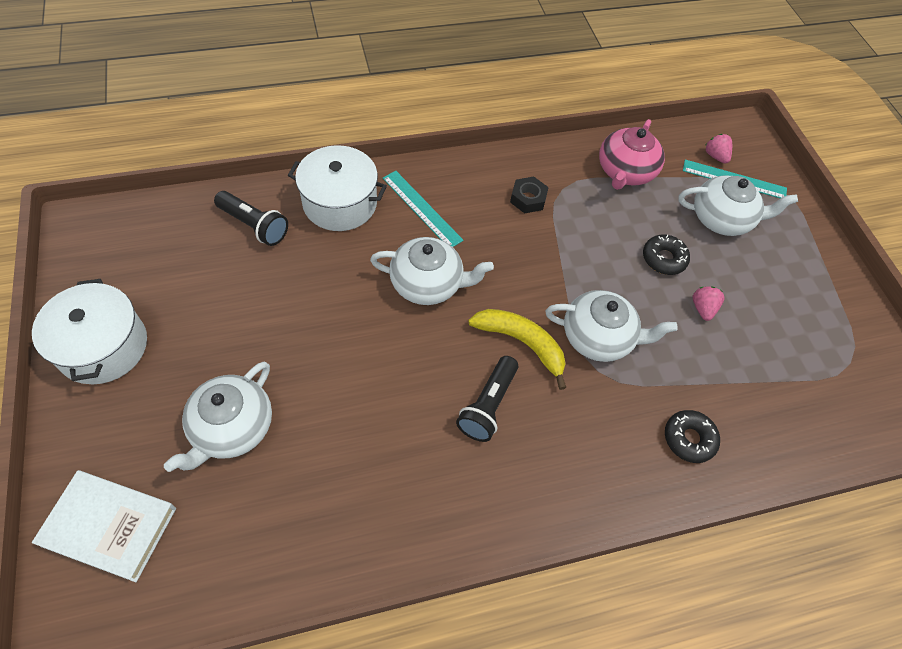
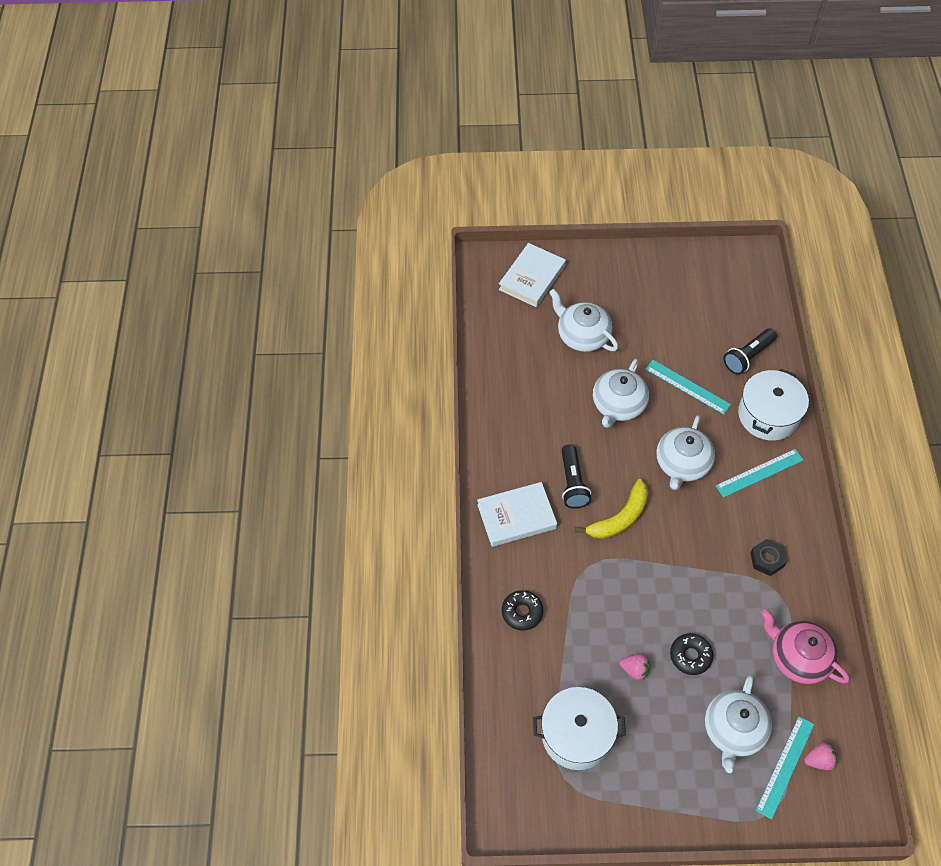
camera: 110 degrees right, 0 degrees up
white pot [32,279,147,384] -> white pot moved to [533,687,626,770]
black flashlight [456,356,518,442] -> black flashlight turned 135 degrees counterclockwise [561,444,591,509]
white teapot [545,290,678,362] -> white teapot moved to [593,359,649,428]
none -> white book [477,482,557,547]
none -> turquoise ruler [645,360,731,414]

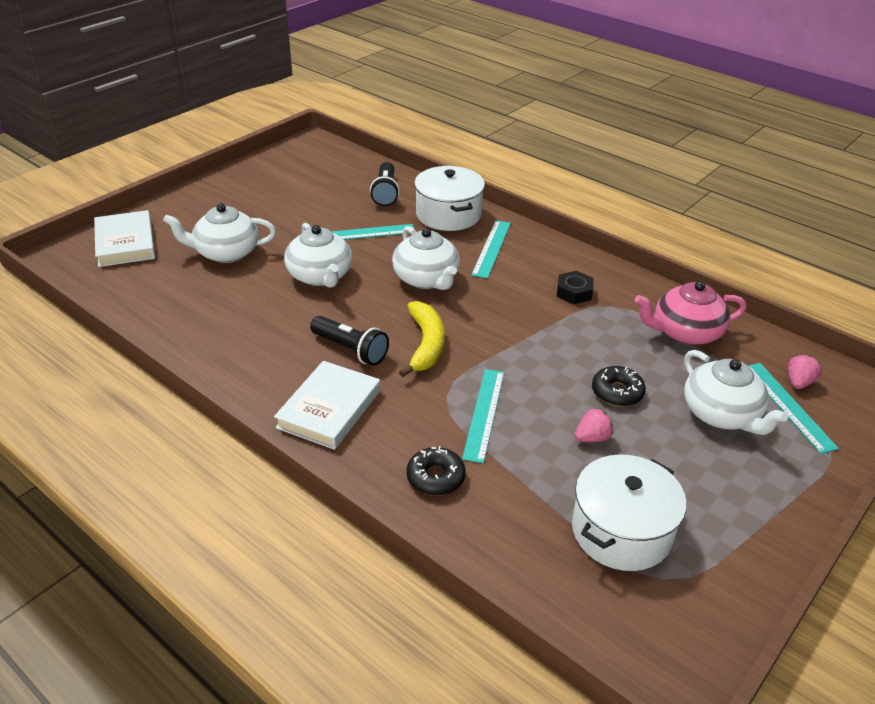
camera: 50 degrees left, 20 degrees down
none -> turquoise ruler [462,369,504,463]

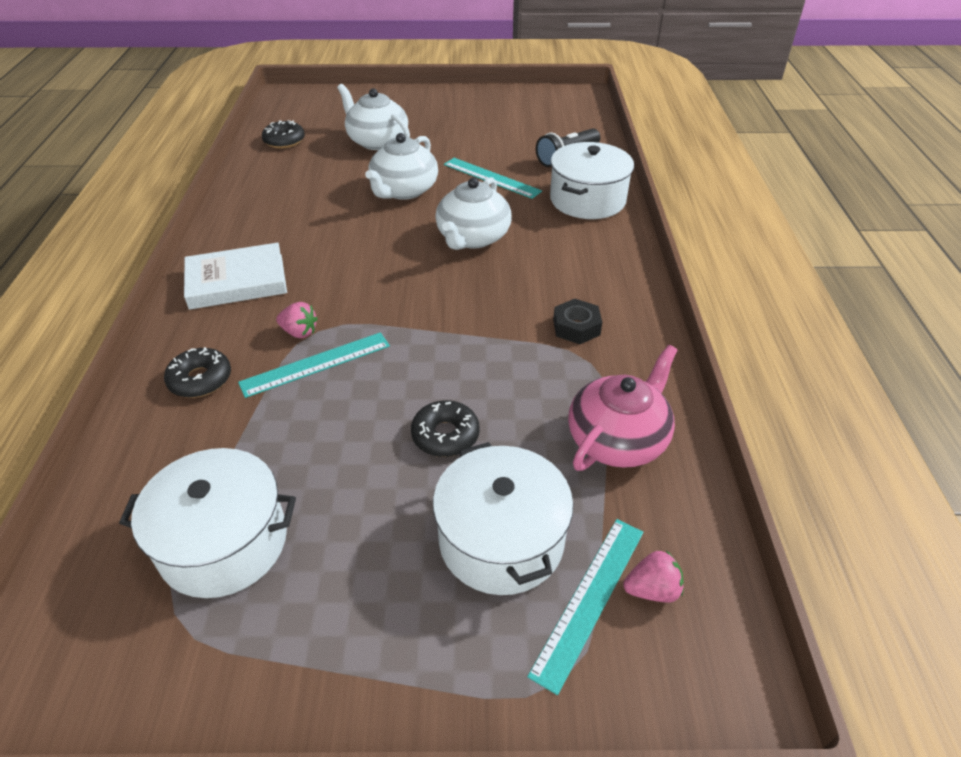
camera: 50 degrees right, 5 degrees up
white book [94,210,155,267] -> none
black flashlight [310,316,389,366] -> none
yellow banana [399,301,445,377] -> none
turquoise ruler [471,220,511,279] -> none
pink strawberry [574,408,613,442] -> pink strawberry moved to [276,302,318,338]
pink teapot [635,281,746,345] -> pink teapot turned 90 degrees clockwise [568,345,677,471]
white teapot [684,350,788,435] -> white pot [433,442,573,595]
none -> black donut [262,120,305,148]

